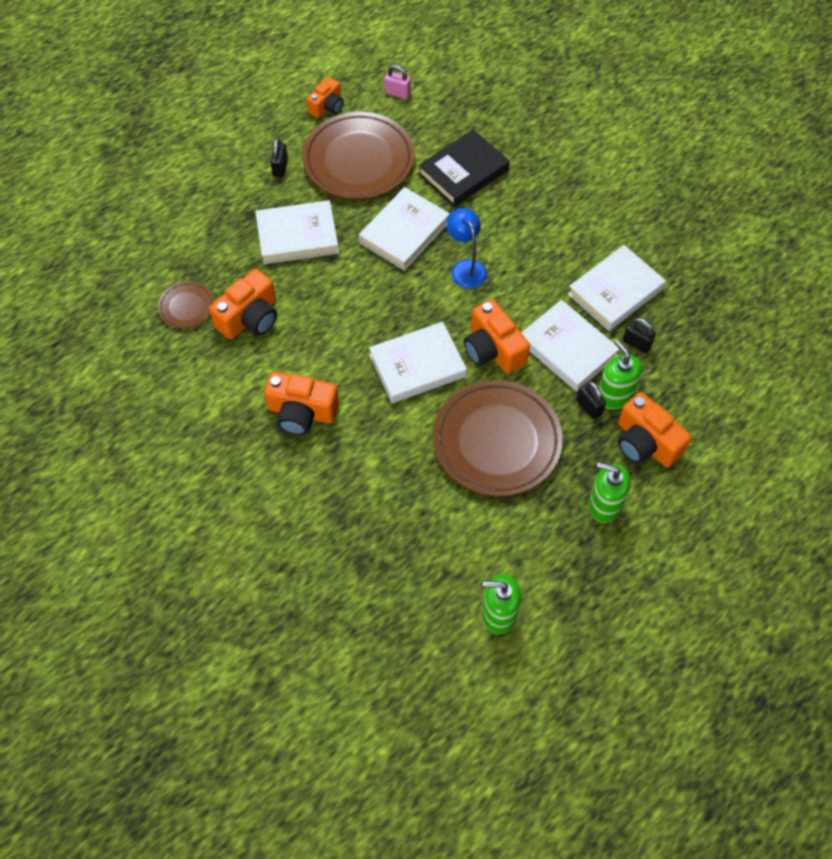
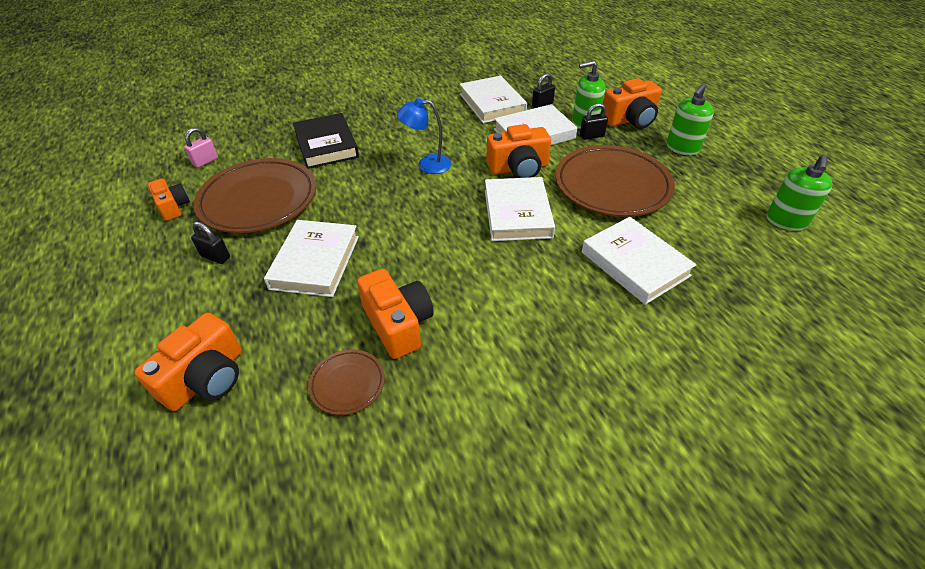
camera: 70 degrees left, 15 degrees down
orange camera [264,371,339,435] -> orange camera moved to [134,313,242,411]
white book [359,187,450,271] -> white book moved to [582,217,697,305]

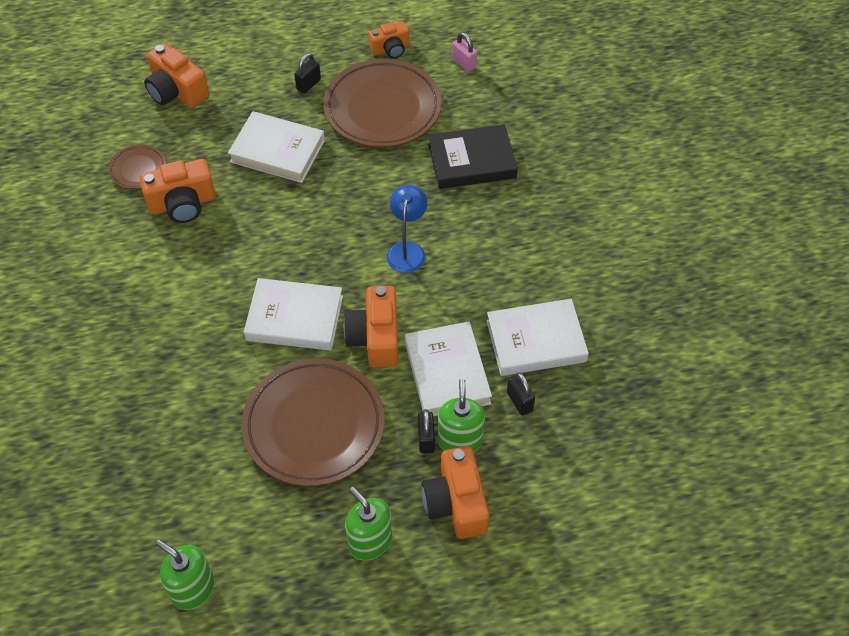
camera: 100 degrees right, 10 degrees up
white book [582,217,697,305] -> none

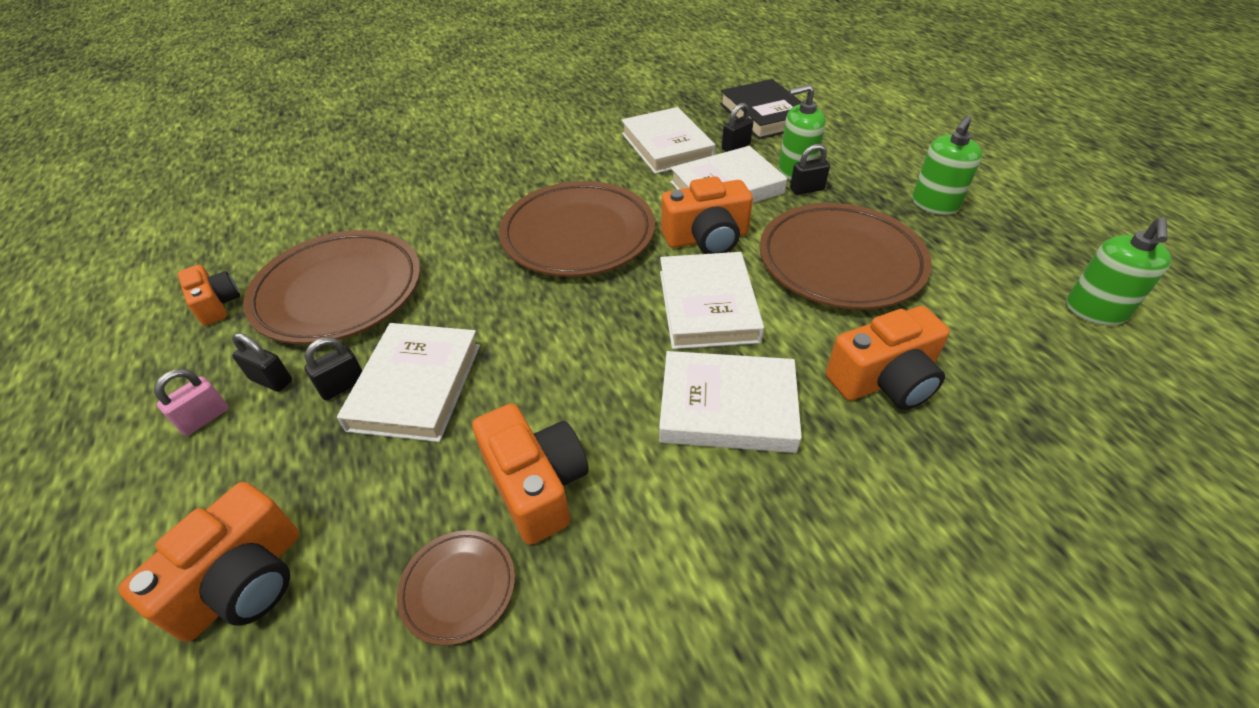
camera: 100 degrees left, 10 degrees down
blue lamp [387,185,427,273] -> brown plate [499,181,655,277]
orange camera [422,446,489,539] -> orange camera moved to [826,306,950,410]
black book [428,124,518,189] -> black book moved to [720,79,802,139]
pink padlock [452,32,477,72] -> pink padlock moved to [154,369,229,436]
none -> black padlock [304,337,362,401]
none -> white book [659,351,802,453]

